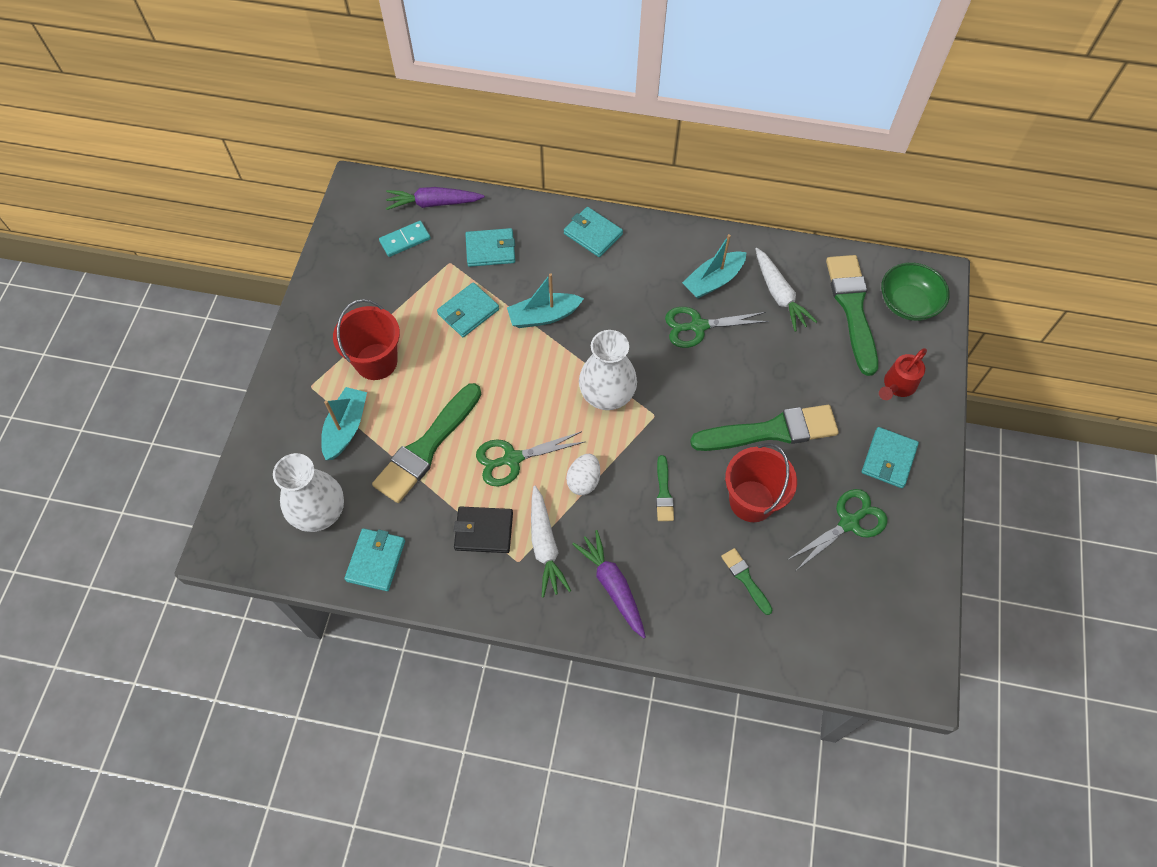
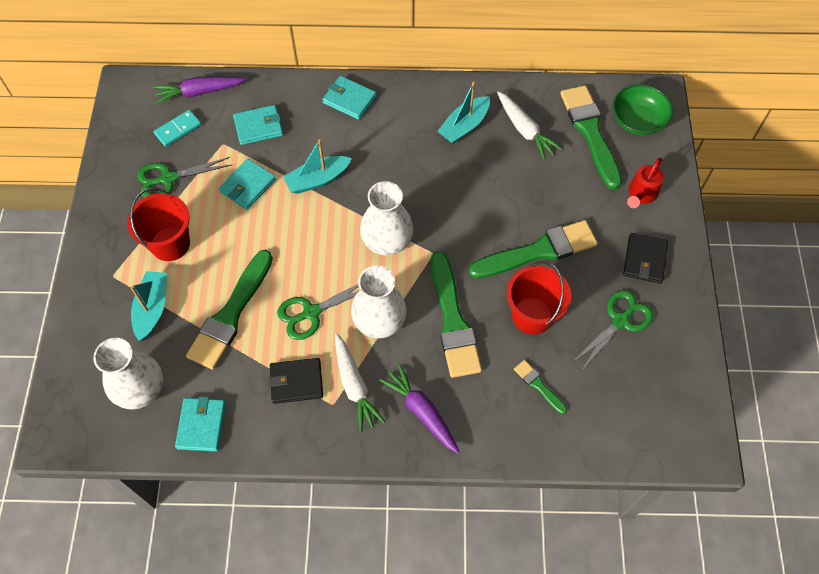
camera: 10 degrees left, 0 degrees up
white egg [566,454,600,495] -> white vase [351,265,407,338]
green brush [656,455,674,521] -> green brush [431,251,482,378], size x2.13
green scissors [665,307,769,348] -> green scissors moved to [137,157,231,197]
turquoise wallet [862,427,919,488] -> black wallet [623,233,668,283]

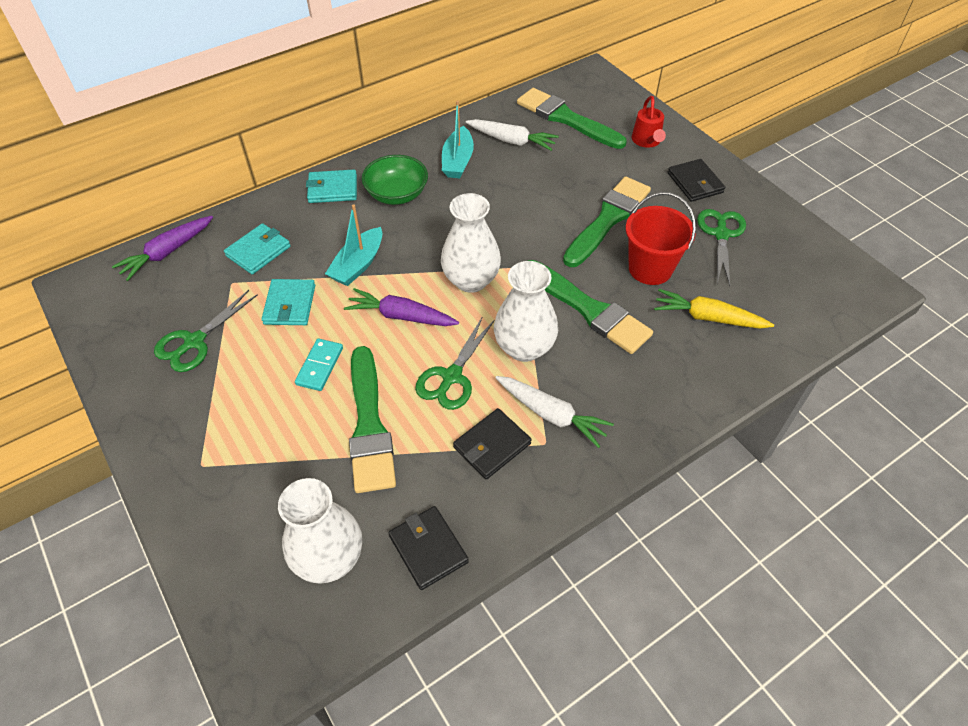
camera: 35 degrees left, 10 degrees down
red bucket [127,188,190,261] -> none
turquoise boat [130,271,167,341] -> none
turquoise domino [154,110,201,147] -> turquoise domino moved to [295,339,343,391]
turquoise wallet [175,396,226,452] -> black wallet [389,506,469,590]
purple carrot [379,364,460,454] -> purple carrot moved to [344,288,459,326]
green brush [514,360,567,414] -> yellow carrot [654,289,774,329]
green bowl [612,84,673,135] -> green bowl moved to [362,155,428,205]

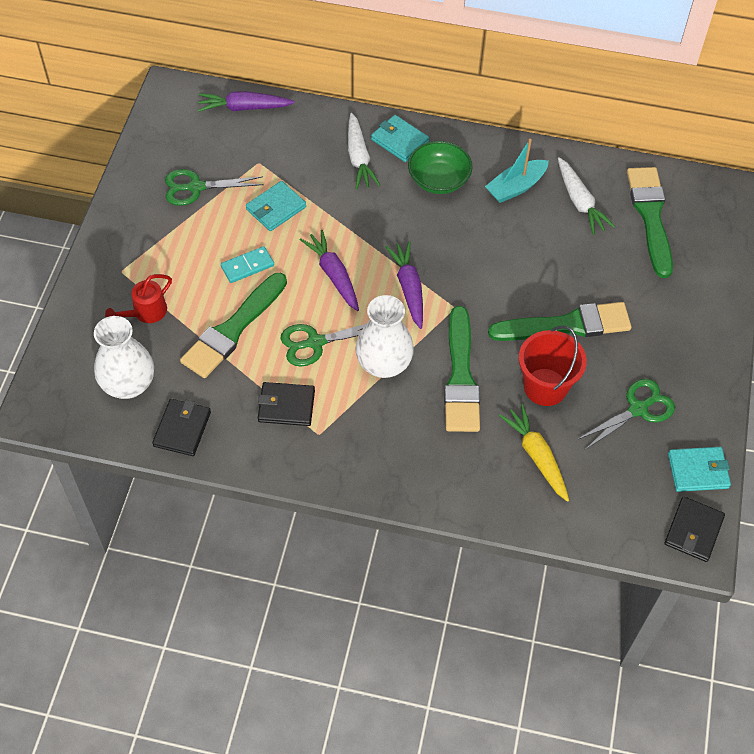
camera: 45 degrees right, 5 degrees up
turquoise wallet [224,223,291,274] -> turquoise wallet moved to [668,447,731,492]
turquoise boat [325,204,382,286] -> none
white vase [441,193,501,293] -> purple carrot [385,241,423,329]
white carrot [496,376,614,448] -> white carrot moved to [348,113,380,189]
red watering can [632,96,666,148] -> red watering can moved to [105,274,172,323]
black wallet [668,159,725,202] -> black wallet moved to [664,496,725,562]

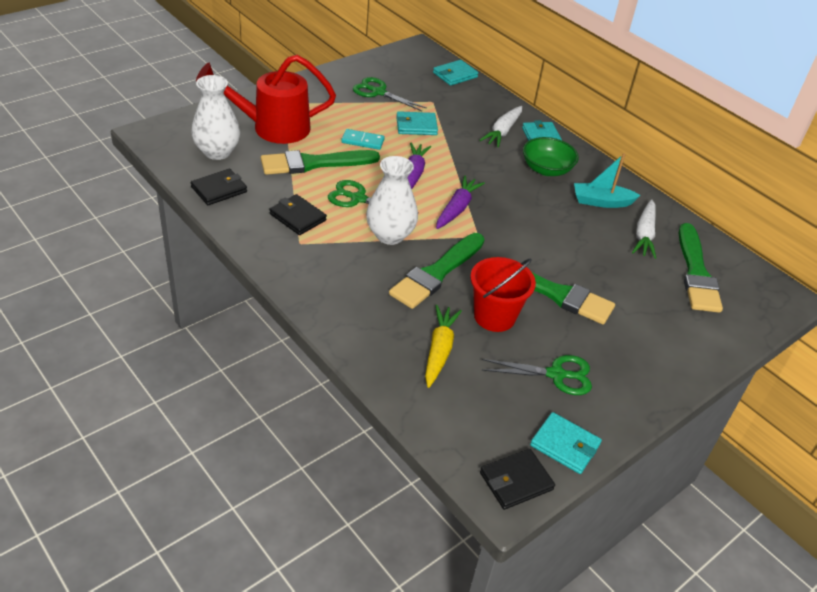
camera: 35 degrees right, 15 degrees down
red watering can [105,274,172,323] -> red watering can [196,55,336,144], size x2.08
purple carrot [198,91,295,112] -> turquoise wallet [433,60,478,86]
green brush [627,167,673,278] -> green brush turned 150 degrees clockwise [679,223,723,313]

